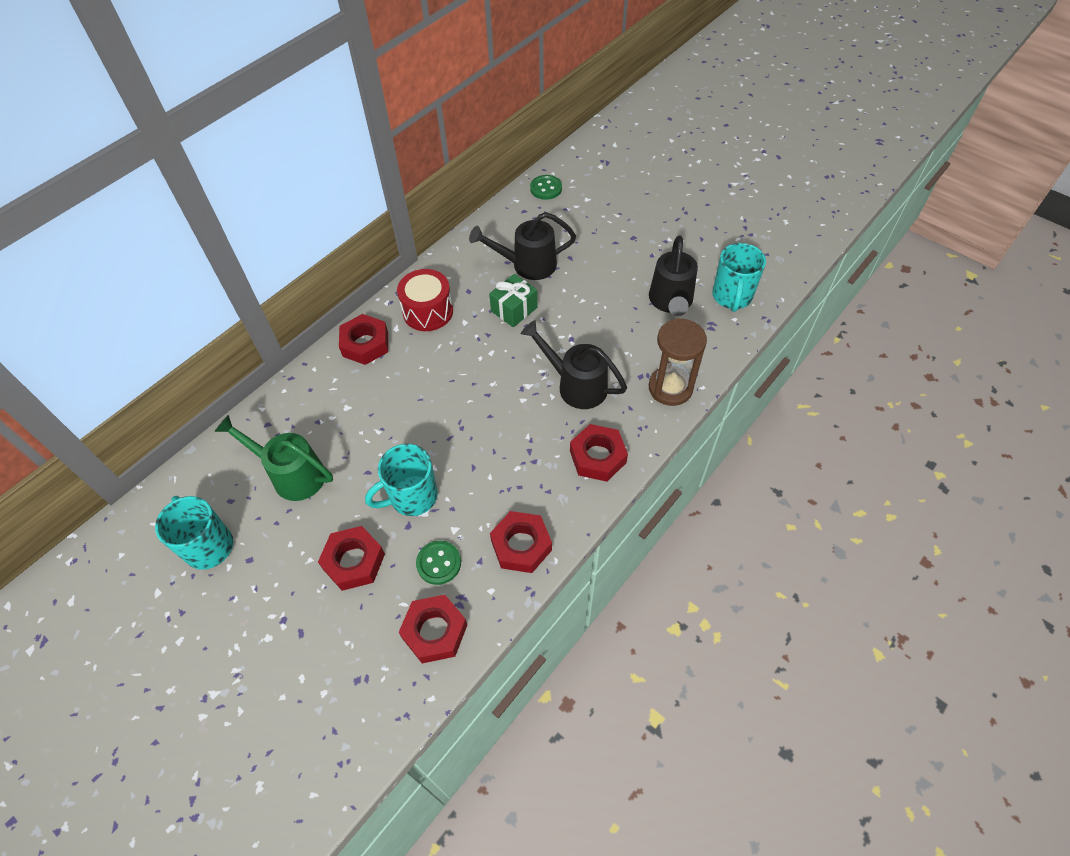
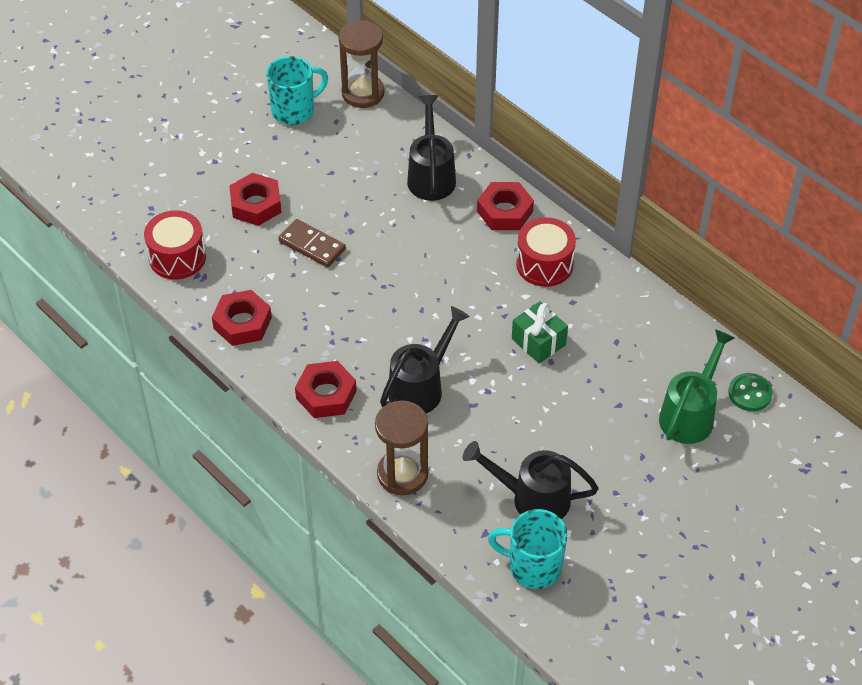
camera: 95 degrees right, 5 degrees down
green watering can [214,415,333,501] -> green watering can moved to [659,329,735,444]
turquoise mug [365,444,438,516] -> brown domino [279,219,346,267]
red nut [399,595,467,663] -> red drum [144,210,206,280]
green button [416,541,461,585] -> none
black watering can [469,212,576,280] -> black watering can moved to [407,95,456,201]
none -> brown hourglass [338,20,385,108]

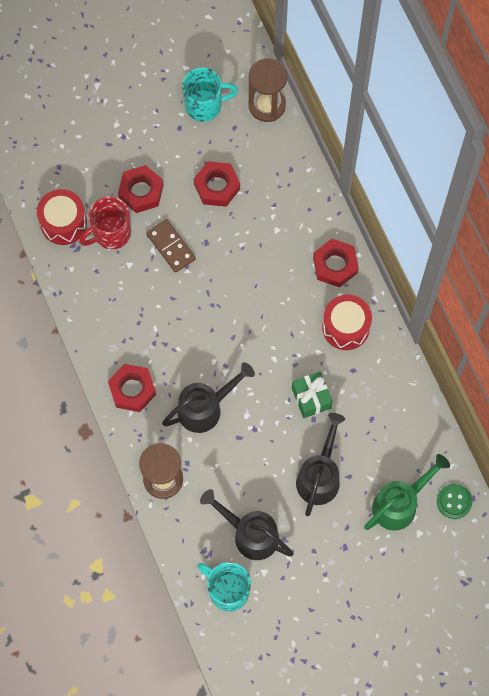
camera: 20 degrees right, 20 degrees up
red nut [212,290,272,346] -> red nut moved to [194,161,240,207]
black watering can [407,95,456,201] -> black watering can moved to [296,413,345,516]
none -> red mug [79,196,131,249]

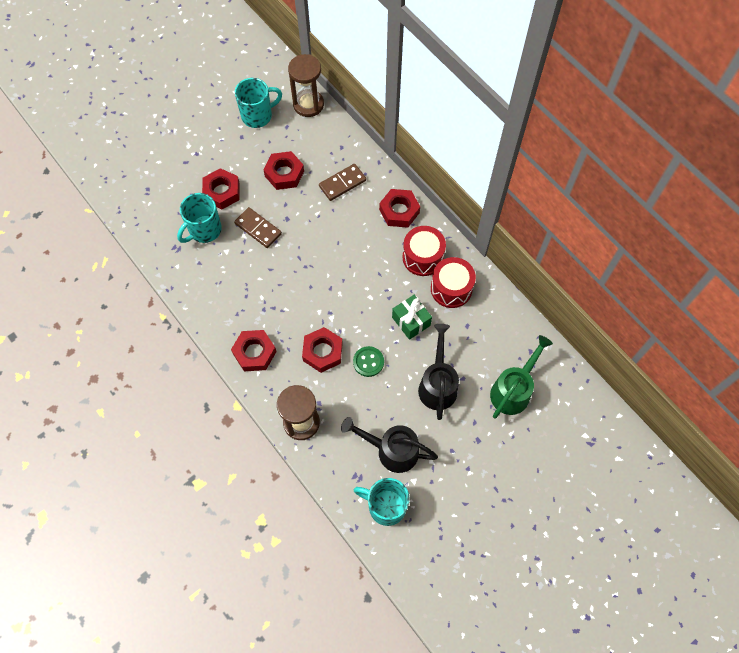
camera: 15 degrees left, 5 degrees down
red drum [37,189,87,245] -> red drum moved to [431,257,476,308]
red mug [79,196,131,249] -> turquoise mug [177,193,222,243]
black watering can [162,362,255,433] -> red nut [302,327,343,373]
green button [437,484,472,519] -> green button moved to [353,346,384,377]
none -> brown domino [319,164,366,201]

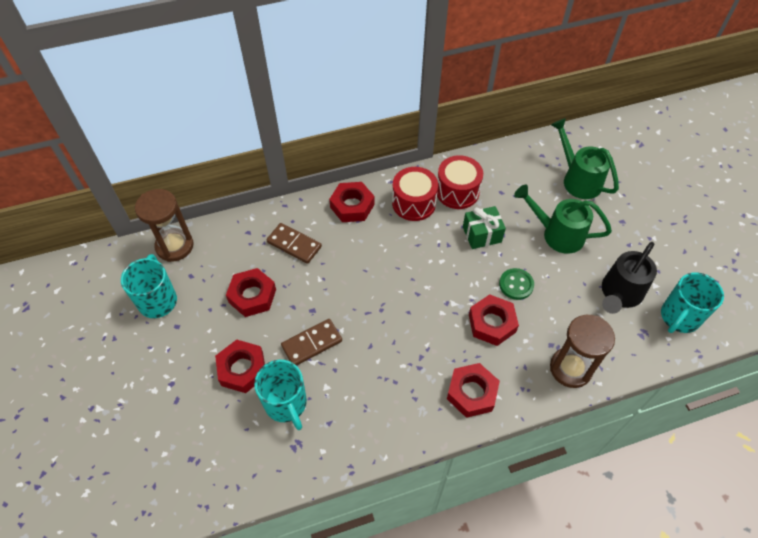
camera: 70 degrees left, 10 degrees down
brown domino [319,164,366,201] -> brown domino turned 45 degrees counterclockwise [267,223,322,264]
black watering can [418,324,459,420] -> green watering can [514,185,612,254]

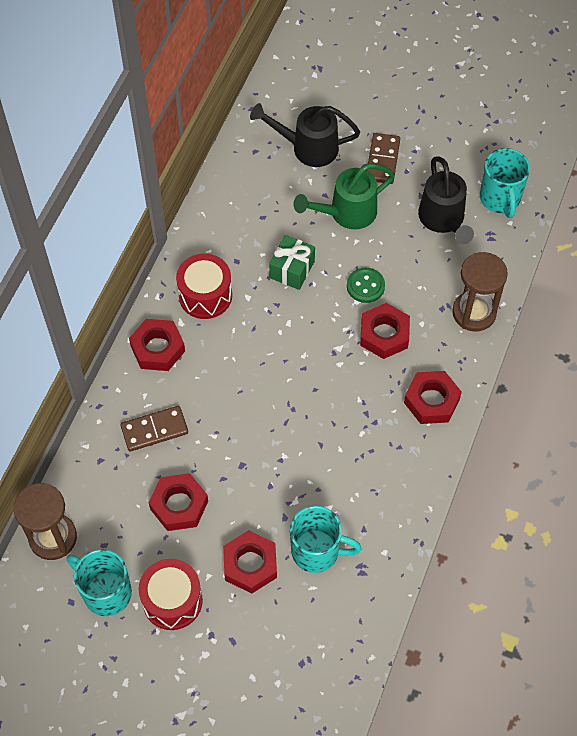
camera: 50 degrees left, 5 degrees up
brown domino [281,319,342,366] -> brown domino moved to [367,133,400,184]
red drum [437,155,483,209] -> red drum moved to [139,559,203,630]
green watering can [551,118,619,199] -> black watering can [250,103,360,167]

